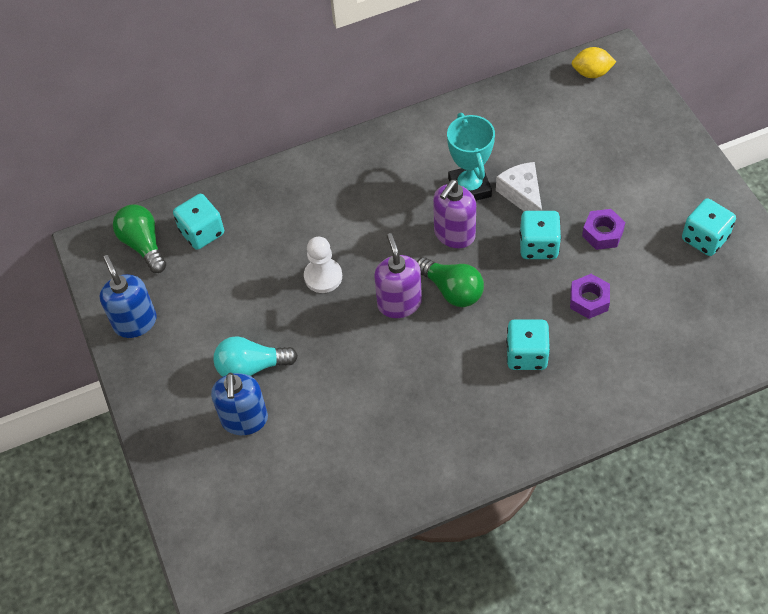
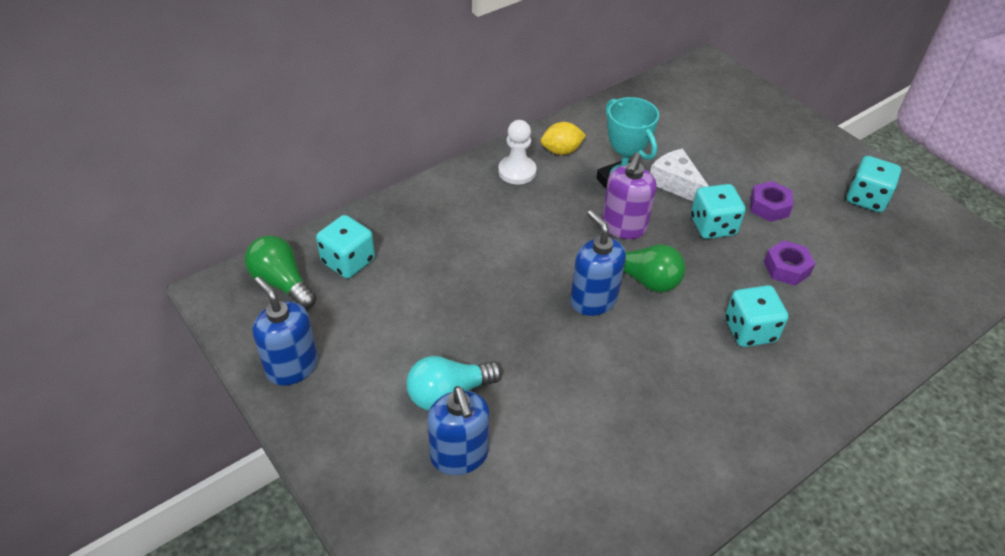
camera: 20 degrees left, 10 degrees down
white pawn [304,237,342,293] -> white pawn moved to [498,120,536,185]
purple soap dispenser [374,233,422,318] -> blue soap dispenser [570,210,626,316]
yellow lemon [572,47,616,78] -> yellow lemon moved to [541,122,586,155]

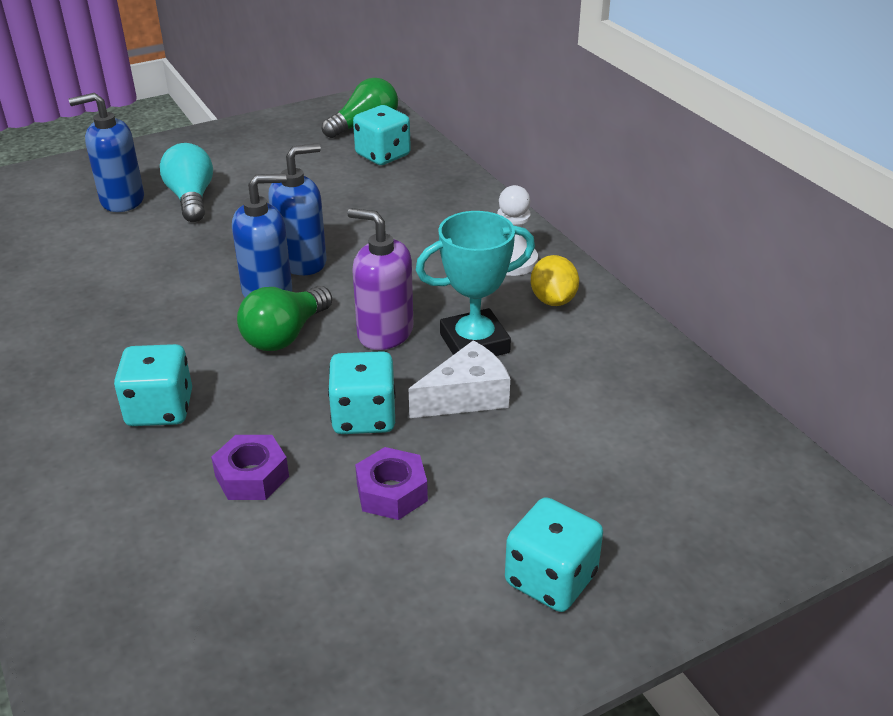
camera: 100 degrees right, 10 degrees down
blue soap dispenser [252,277,318,385] -> blue soap dispenser moved to [268,143,327,275]
turquoise dice [847,156,901,212] -> turquoise dice moved to [505,497,603,612]

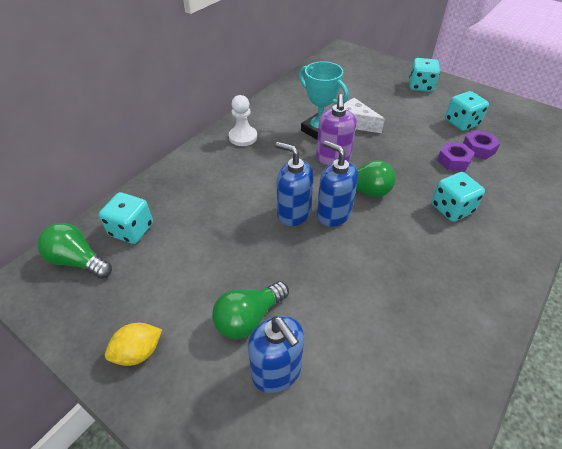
camera: 115 degrees left, 10 degrees up
turquoise light bulb [160,143,213,222] -> green light bulb [212,281,289,339]
turquoise dice [328,351,396,434] -> turquoise dice moved to [445,91,489,131]
purple nut [355,447,428,520] -> purple nut moved to [463,130,500,160]
yellow lemon [531,255,579,306] -> yellow lemon moved to [105,323,162,366]

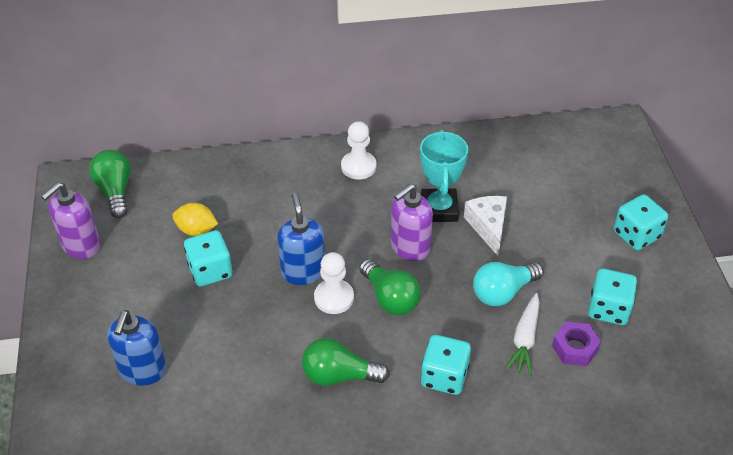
camera: 45 degrees right, 0 degrees up
turquoise dice [99,192,153,244] -> turquoise dice moved to [184,230,233,287]
yellow lemon [105,323,162,366] -> yellow lemon moved to [172,203,218,236]
green light bulb [212,281,289,339] -> green light bulb moved to [302,338,390,386]
blue soap dispenser [317,141,358,227] -> white pawn [314,252,354,314]
purple nut [437,142,475,171] -> white carrot [505,293,540,376]
none -> purple soap dispenser [41,182,101,259]
none -> turquoise light bulb [473,262,544,306]

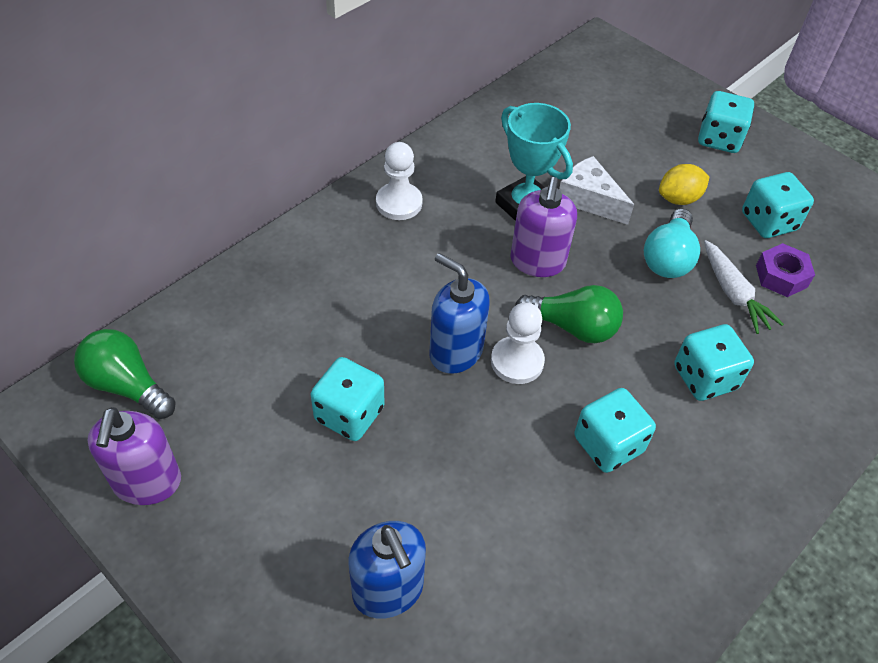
camera: 40 degrees left, 5 degrees up
yellow lemon [172,203,218,236] -> yellow lemon moved to [659,164,709,205]
green light bulb [302,338,390,386] -> turquoise dice [574,388,656,473]

